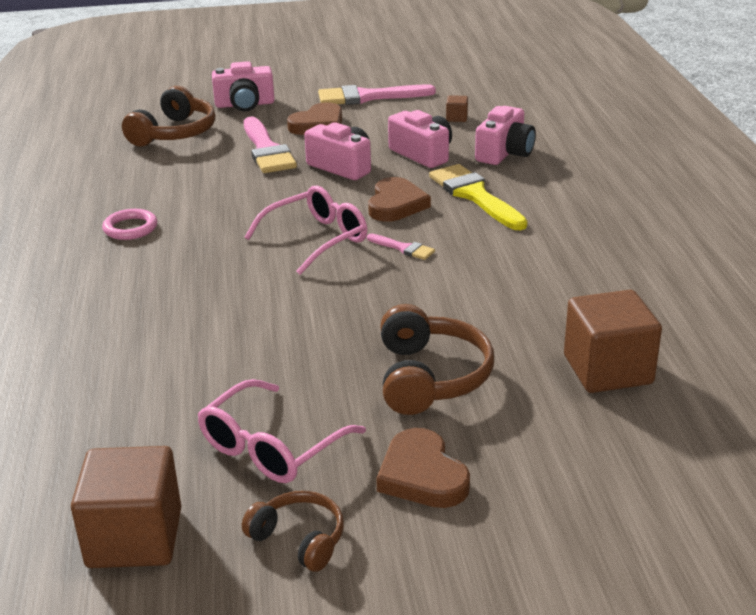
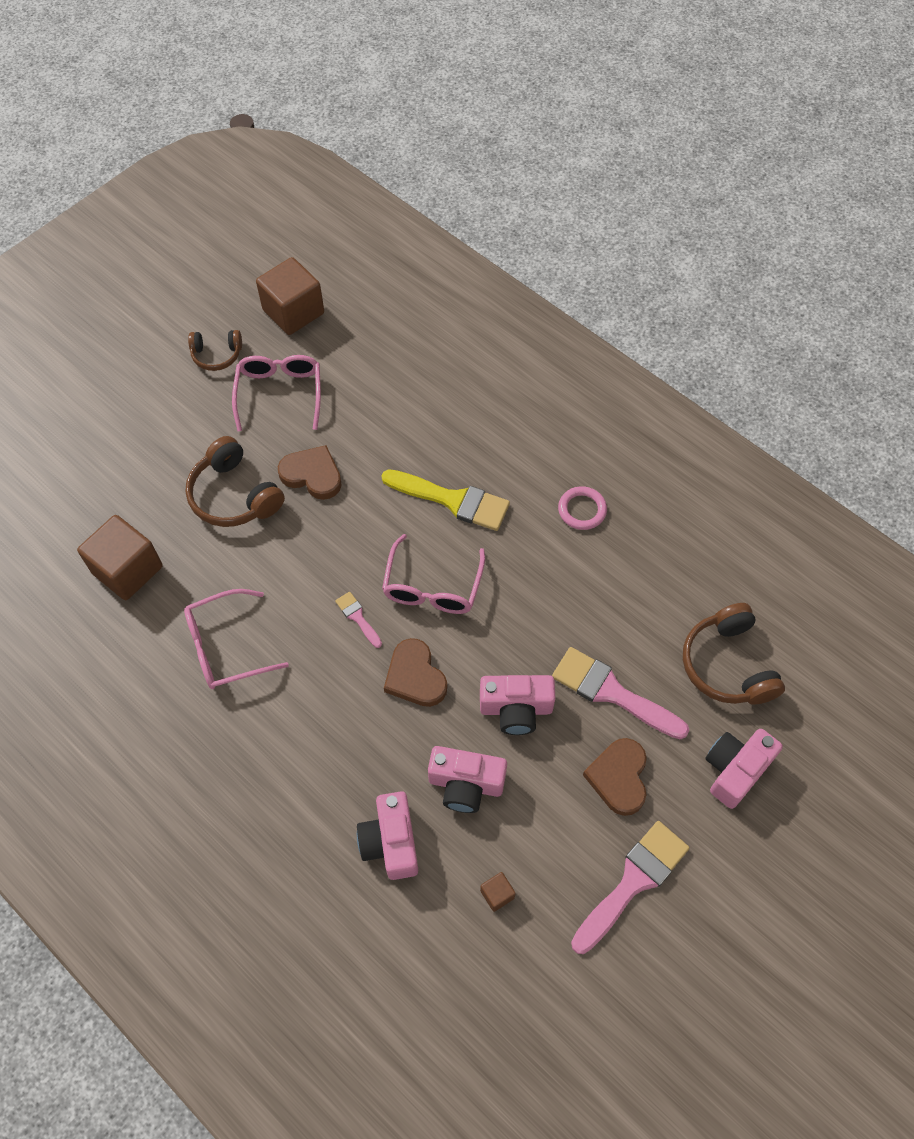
camera: 140 degrees right, 30 degrees up
pink brush [367,234,435,260] -> pink brush turned 60 degrees clockwise [335,592,382,648]
brown heart [376,428,470,508] -> brown heart moved to [278,445,342,500]
yellow brush [429,164,528,230] -> yellow brush moved to [382,469,510,531]
none -> pink glasses [184,589,289,689]

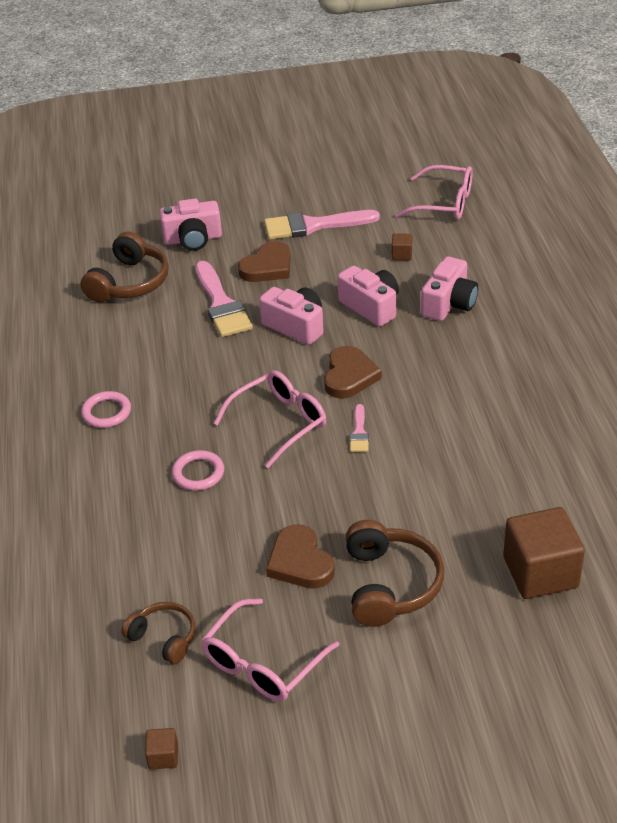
camera: 140 degrees left, 20 degrees down
pink glasses [184,589,289,689] -> pink glasses moved to [395,165,473,220]
brown headphones [188,330,242,371] -> brown headphones moved to [121,602,195,664]
brown cube [256,257,324,335] -> brown cube [145,728,178,769], size x0.43
yellow brush [382,469,510,531] -> pink ring [172,450,224,491]

